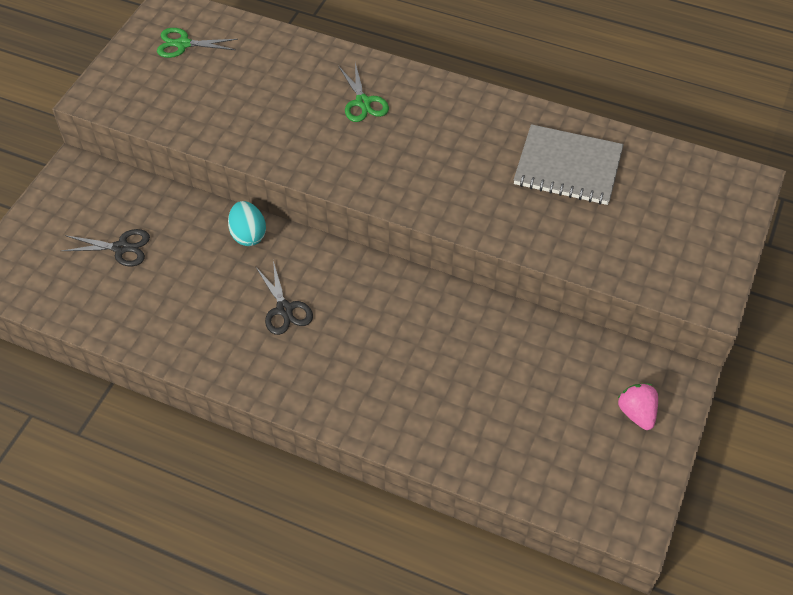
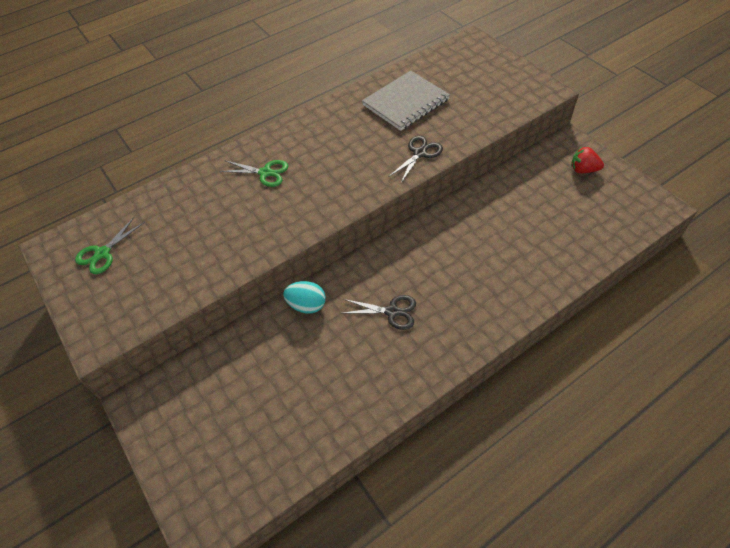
camera: 55 degrees left, 0 degrees up
black scissors [62,229,150,266] -> black scissors moved to [388,136,443,183]
pink strawberry [618,384,658,430] -> red strawberry [571,147,604,173]

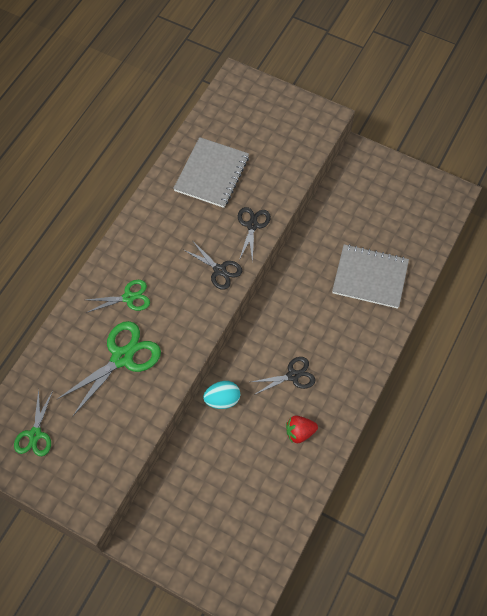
camera: 30 degrees left, 10 degrees up
red strawberry [571,147,604,173] -> red strawberry moved to [286,415,318,443]
none -> green scissors [56,321,161,416]
none -> black scissors [184,240,242,290]
none -> grey notebook [332,244,409,309]

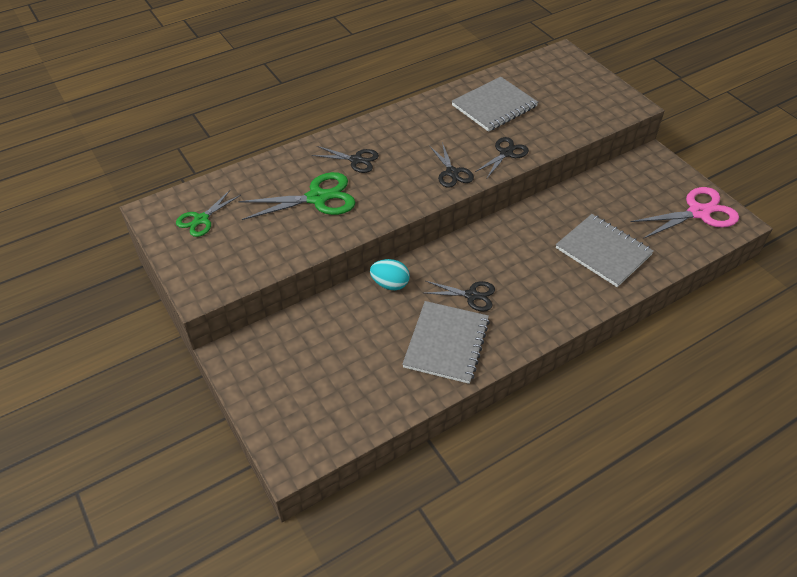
camera: 30 degrees right, 15 degrees down
green scissors [86,280,150,313] -> black scissors [312,146,379,173]
red strawberry [286,415,318,443] -> grey notebook [402,301,490,384]
none -> pink scissors [631,187,739,239]

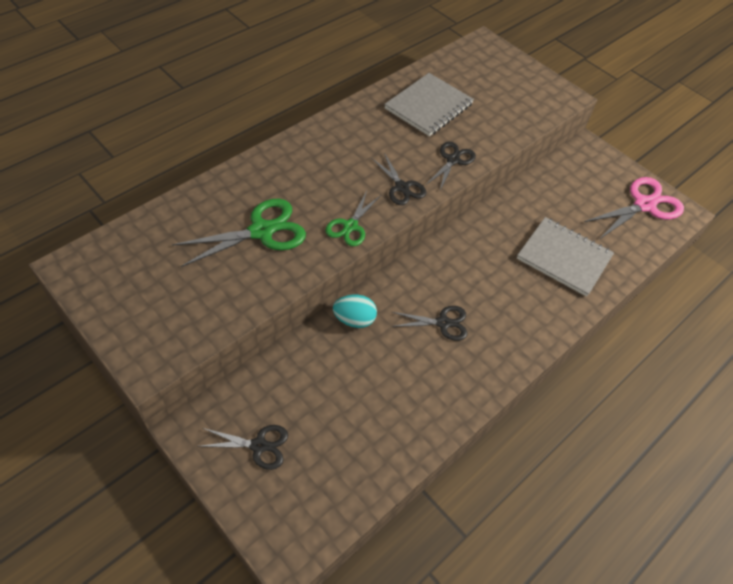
camera: 15 degrees left, 5 degrees up
green scissors [176,189,241,237] -> green scissors moved to [325,191,381,246]
black scissors [312,146,379,173] -> black scissors moved to [198,425,288,470]
grey notebook [402,301,490,384] -> none

